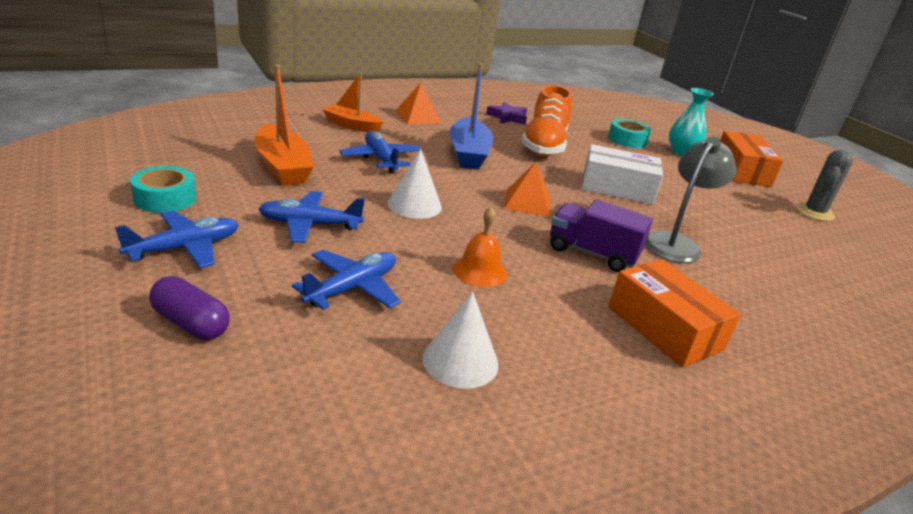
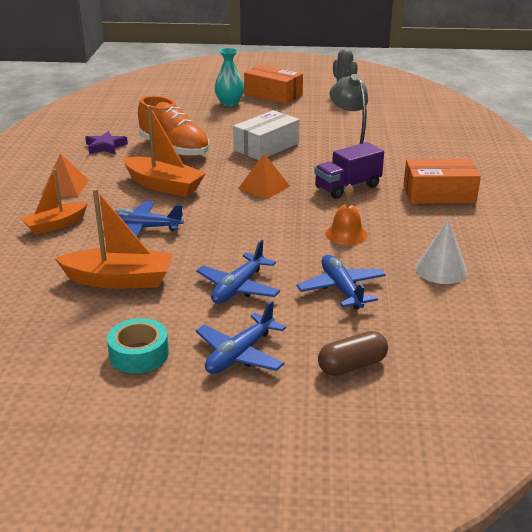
camera: 55 degrees left, 0 degrees up
blue plane [115,211,239,268] -> blue plane turned 135 degrees counterclockwise [196,301,286,374]
purple capsule [149,276,230,340] -> brown capsule [318,331,388,376]
white cone [388,149,442,219] -> none
blue boat [449,64,493,170] -> orange boat [122,105,206,197]
turquoise tape [608,119,651,148] -> none

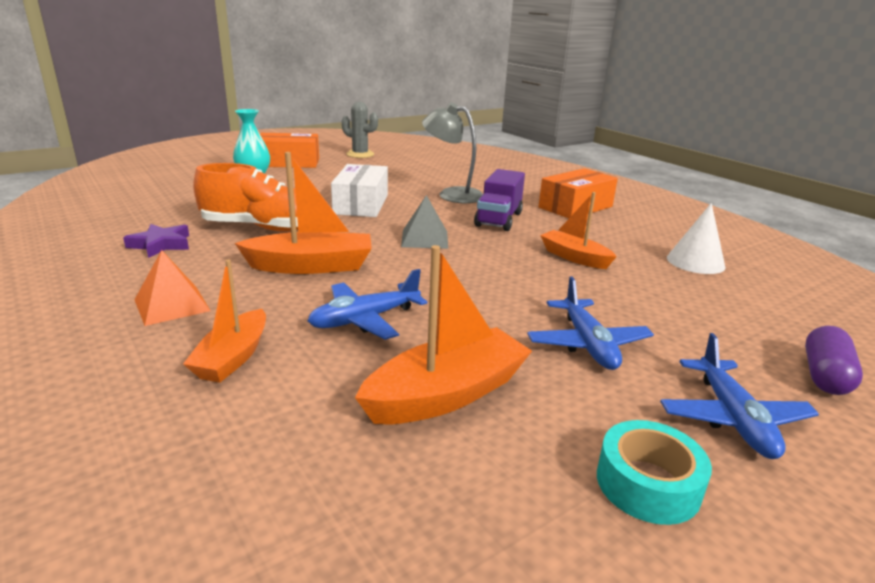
camera: 40 degrees left, 5 degrees down
orange pyramid [238,154,290,199] -> grey pyramid [401,195,448,249]
blue plane [297,255,386,310] -> none
brown capsule [318,331,388,376] -> purple capsule [805,326,863,395]
orange bell [325,184,368,245] -> orange boat [540,192,617,269]

